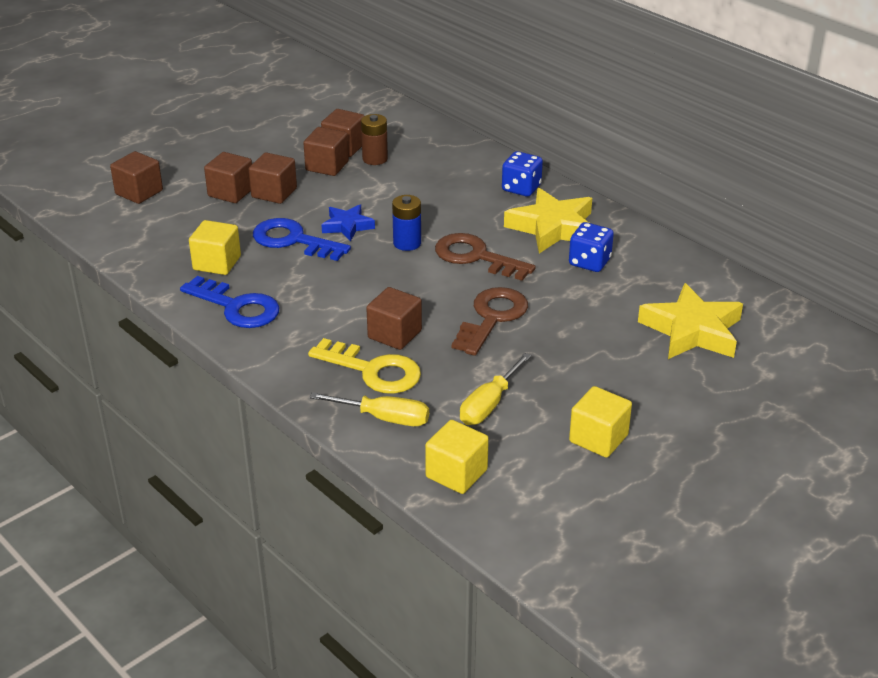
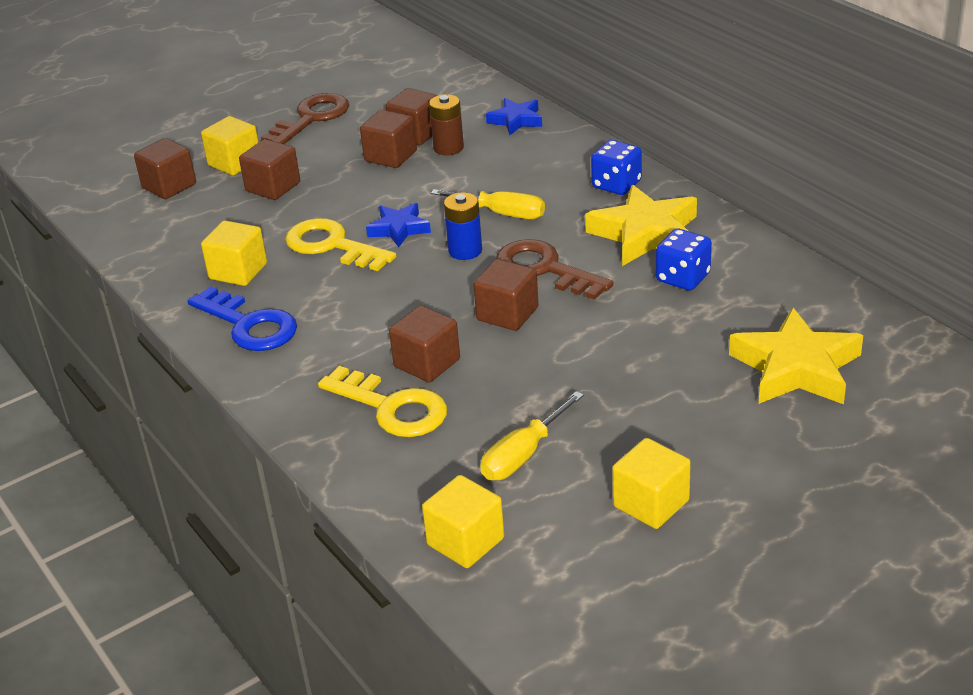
camera: 10 degrees right, 0 degrees up
brown cube [249,152,297,204] -> brown cube moved to [473,259,539,331]
blue key [253,218,351,261] -> yellow key [285,218,396,271]
yellow screwdriver [309,392,429,426] -> yellow screwdriver moved to [431,189,545,219]
brown key [452,287,528,356] -> brown key moved to [261,93,349,144]
none -> yellow cube [201,116,259,176]
none -> blue star [486,98,542,135]

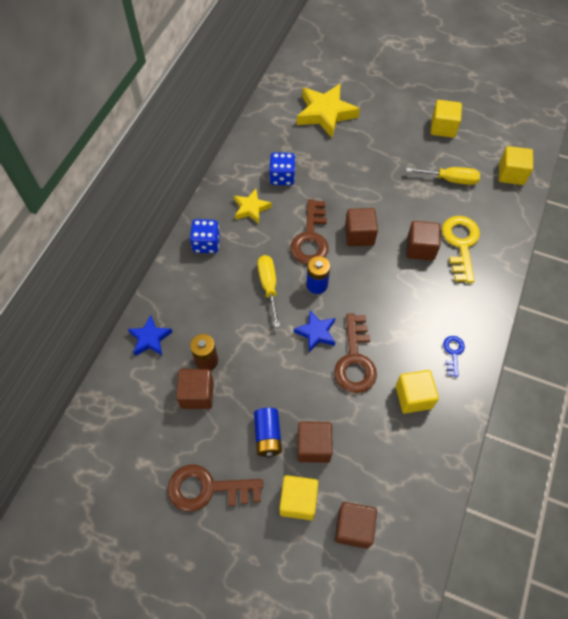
camera: 125 degrees left, 25 degrees up
blue key [188,286,297,351] -> blue key [443,336,465,377], size x0.51
yellow key [285,218,396,271] -> brown key [334,313,377,393]
brown cube [360,110,417,168] -> none
yellow star [585,185,697,266] -> yellow star [234,189,272,224], size x0.57
none -> blue battery [254,408,282,458]

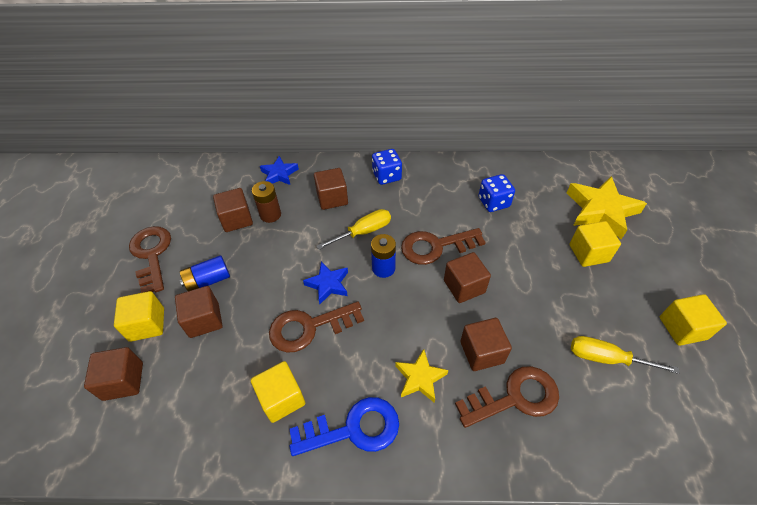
camera: 70 degrees right, 10 degrees down
yellow star [234,189,272,224] -> yellow star moved to [395,349,448,403]
yellow screwdriver [406,167,480,185] -> yellow screwdriver turned 120 degrees clockwise [571,336,680,374]
yellow key [442,216,480,283] -> brown key [455,366,559,428]
blue key [443,336,465,377] -> blue key [289,397,399,456], size x1.95
yellow cube [499,146,533,185] -> yellow cube moved to [569,221,621,267]
none -> brown cube [314,168,348,210]

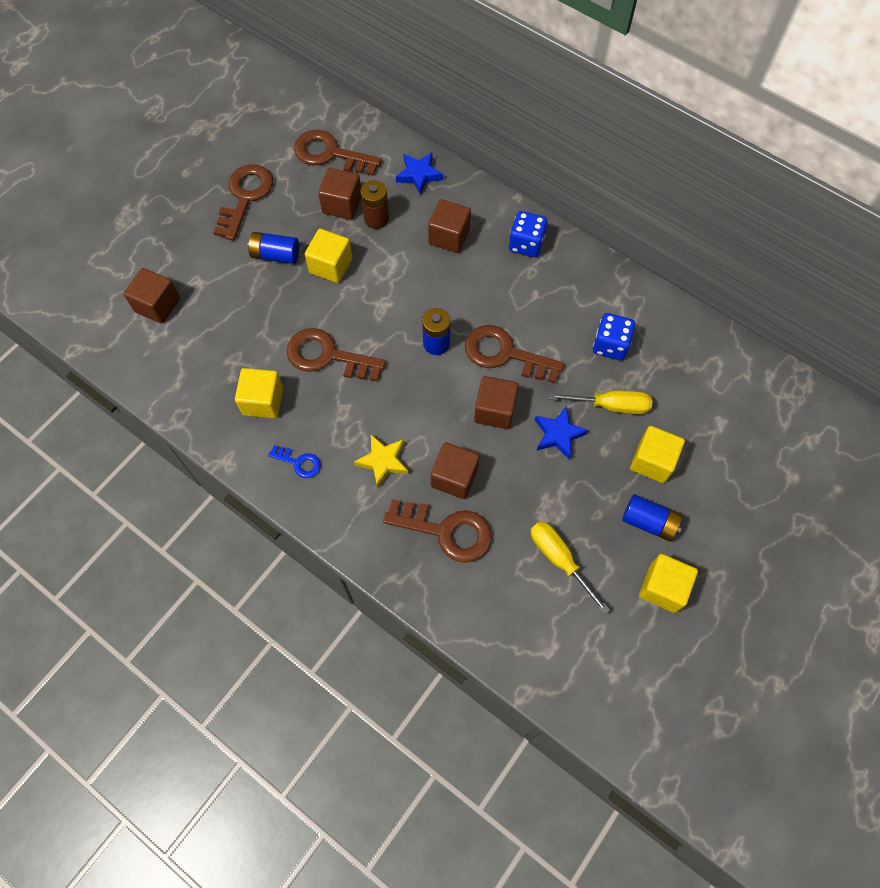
camera: 35 degrees right, 15 degrees up
yellow cube [114,291,164,342] -> yellow cube moved to [305,229,352,283]
brown cube [175,286,223,338] -> none
blue key [289,397,399,456] -> blue key [268,445,321,478], size x0.51
blue star [303,262,348,304] -> blue star moved to [535,406,588,459]
yellow screwdriver [316,209,391,250] -> yellow screwdriver moved to [549,391,653,414]
yellow star [567,176,647,239] -> none
none -> brown key [294,130,382,176]
none -> blue battery [622,494,682,542]

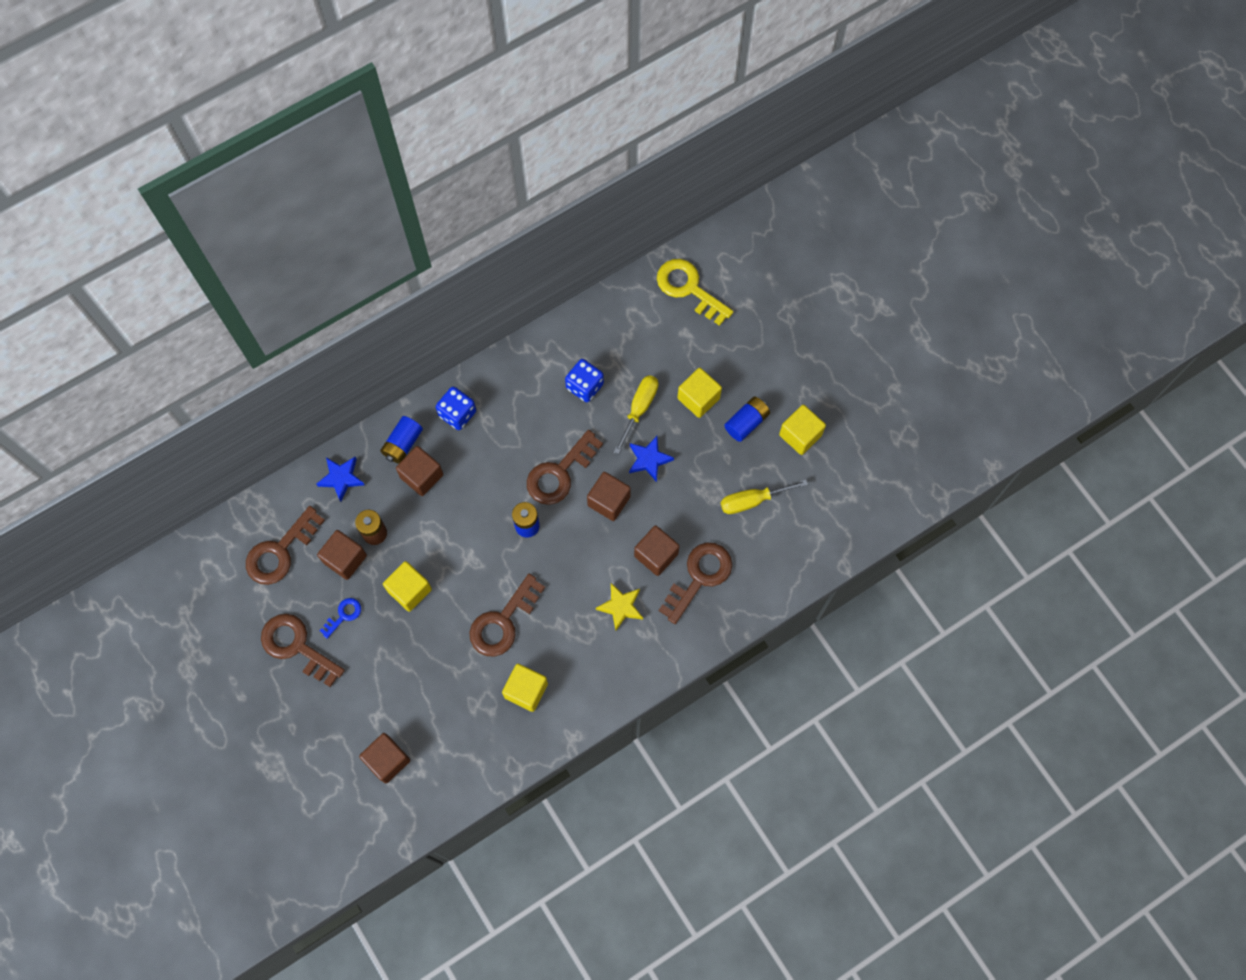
camera: 70 degrees left, 5 degrees up
blue battery [248,232,299,264] -> blue battery moved to [380,416,423,464]
blue key [268,445,321,478] -> blue key moved to [320,598,361,639]
none -> yellow key [657,259,733,326]

